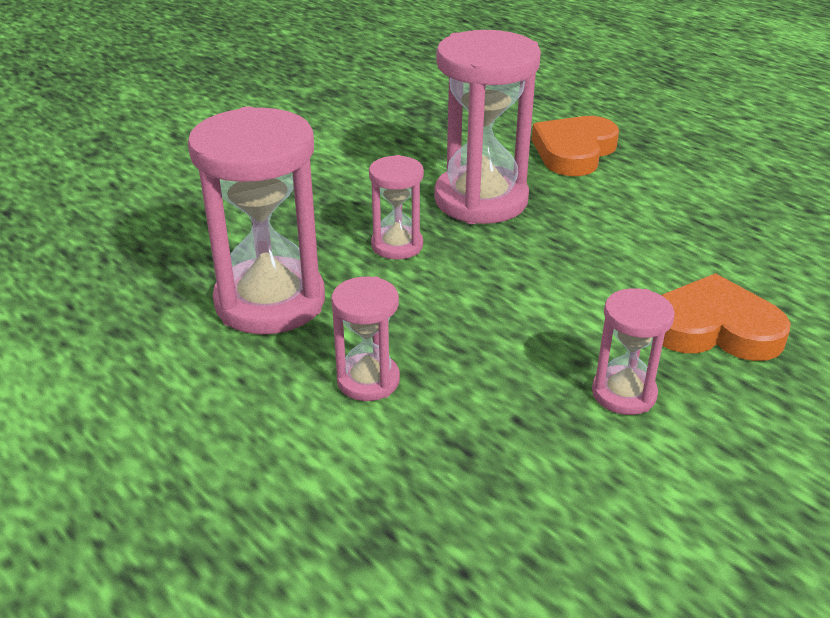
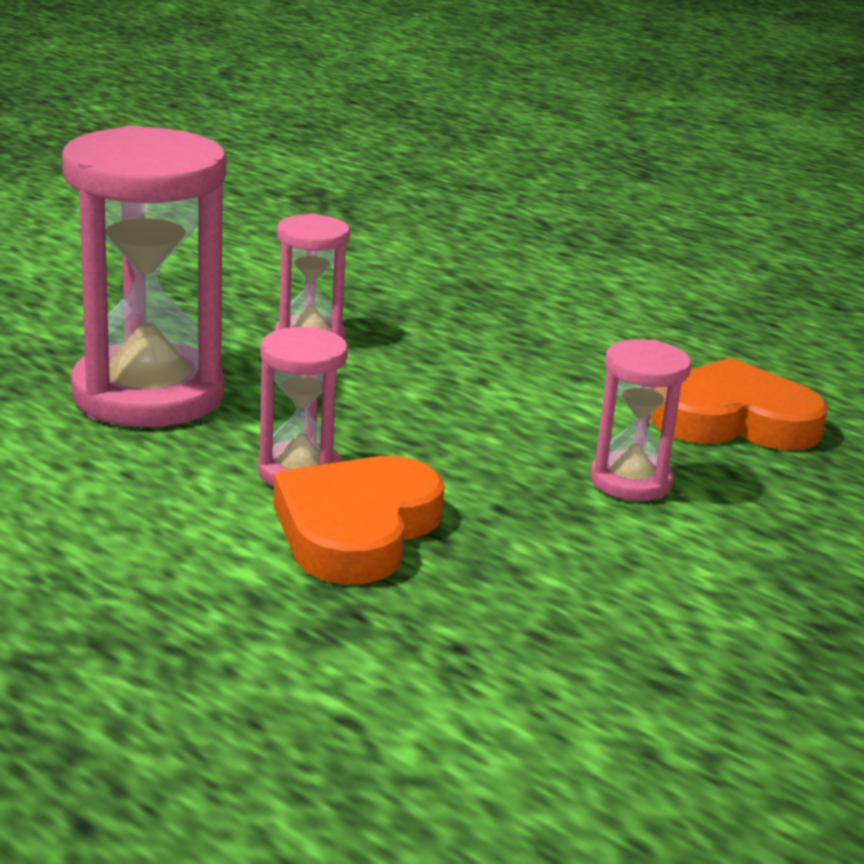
camera: 10 degrees left, 10 degrees down
pink hourglass [434,30,541,224] -> none
orange heart [532,116,619,176] -> orange heart moved to [273,456,445,584]

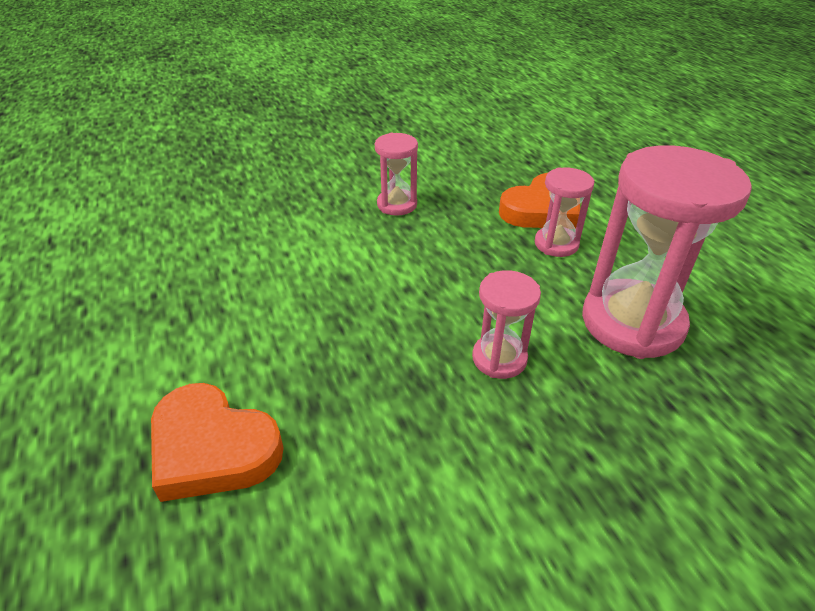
camera: 150 degrees left, 15 degrees up
orange heart [651,357,827,450] -> orange heart moved to [151,383,284,502]

